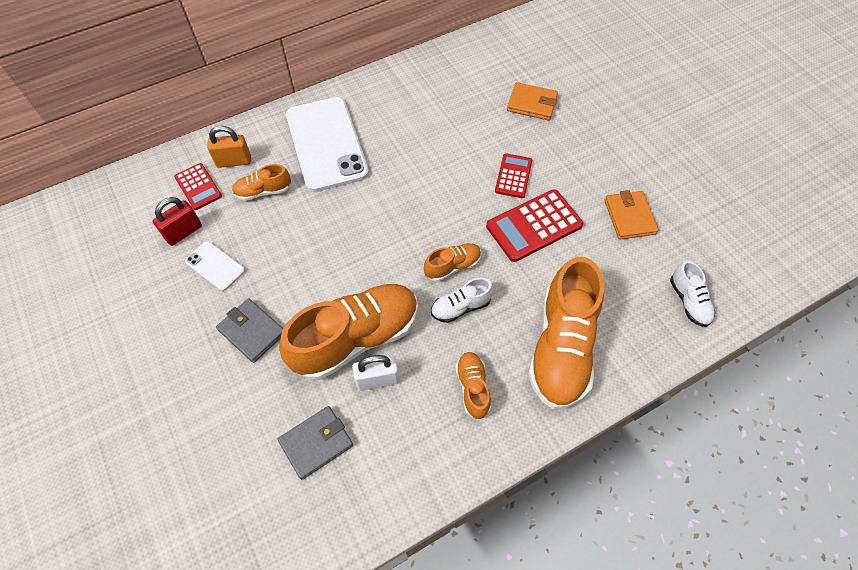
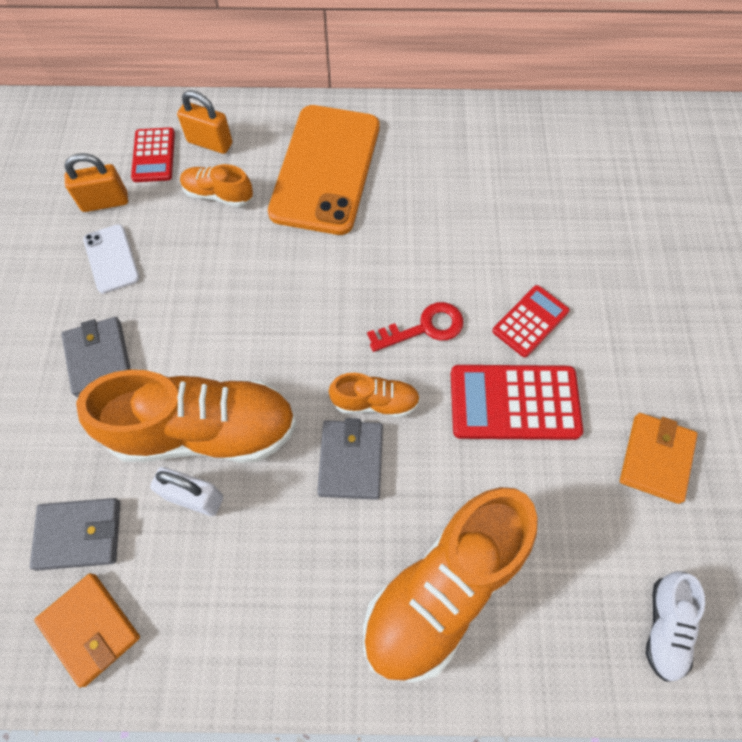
camera: 30 degrees right, 5 degrees up
red padlock [153,197,202,246] -> orange padlock [64,153,128,212]
white phone [286,97,369,192] -> orange phone [268,105,380,235]
white shoe [431,278,493,323] -> grey wallet [317,418,383,500]
orange shoe [455,352,491,419] -> none
orange wallet [507,82,558,121] -> orange wallet moved to [34,573,140,688]
none -> red key [367,302,464,352]

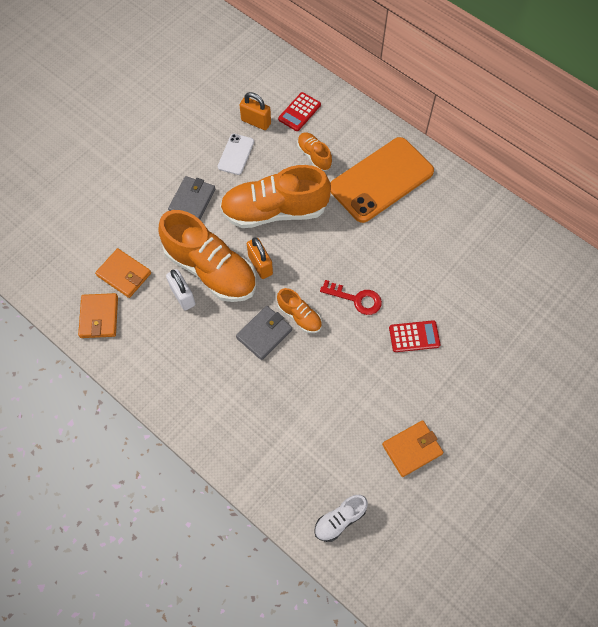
camera: 40 degrees right, 0 degrees up
grey wallet [30,498,120,571] -> orange wallet [95,248,151,298]
orange padlock [177,90,232,154] -> orange padlock moved to [247,237,273,279]
orange shoe [363,487,538,682] -> orange shoe moved to [220,165,331,228]
red calculator [451,365,583,440] -> none

